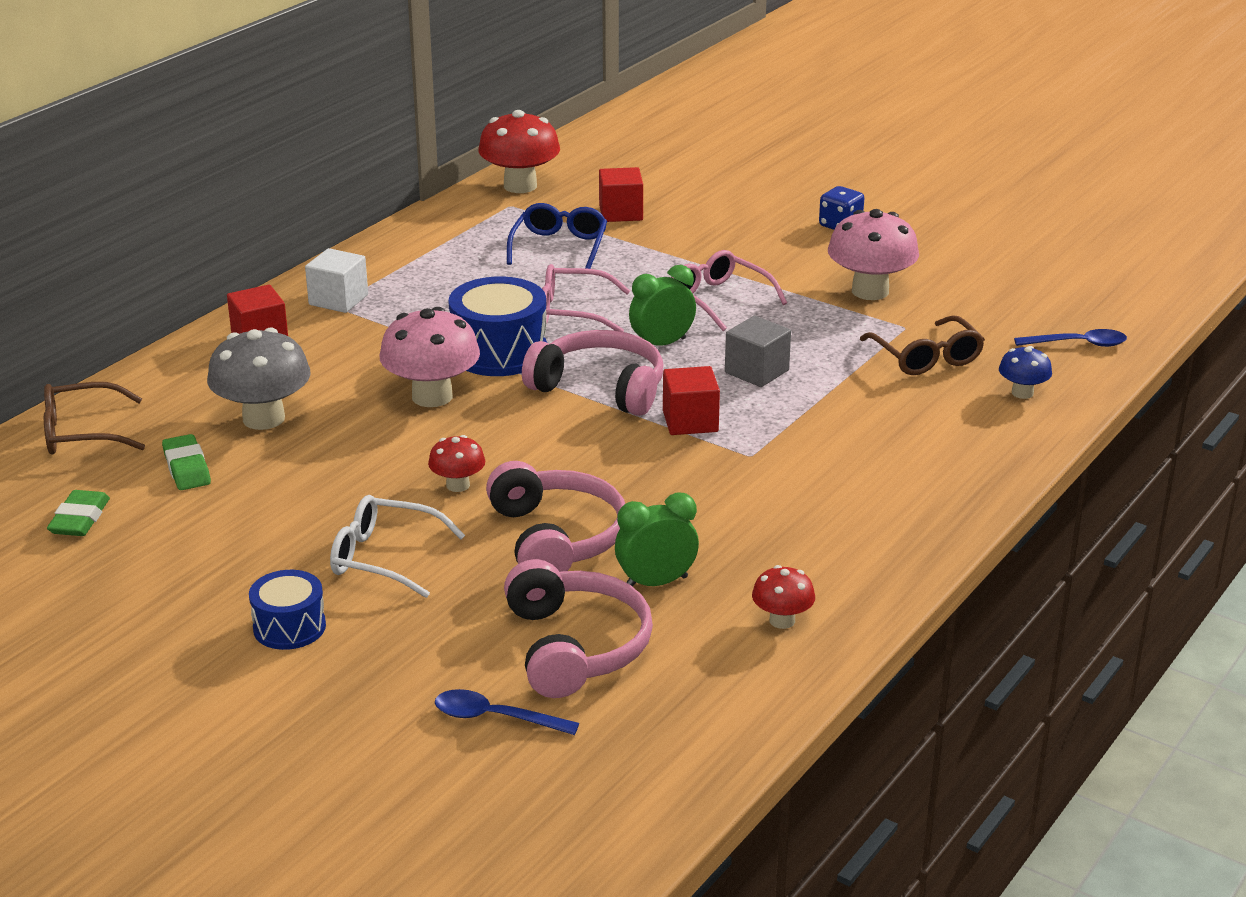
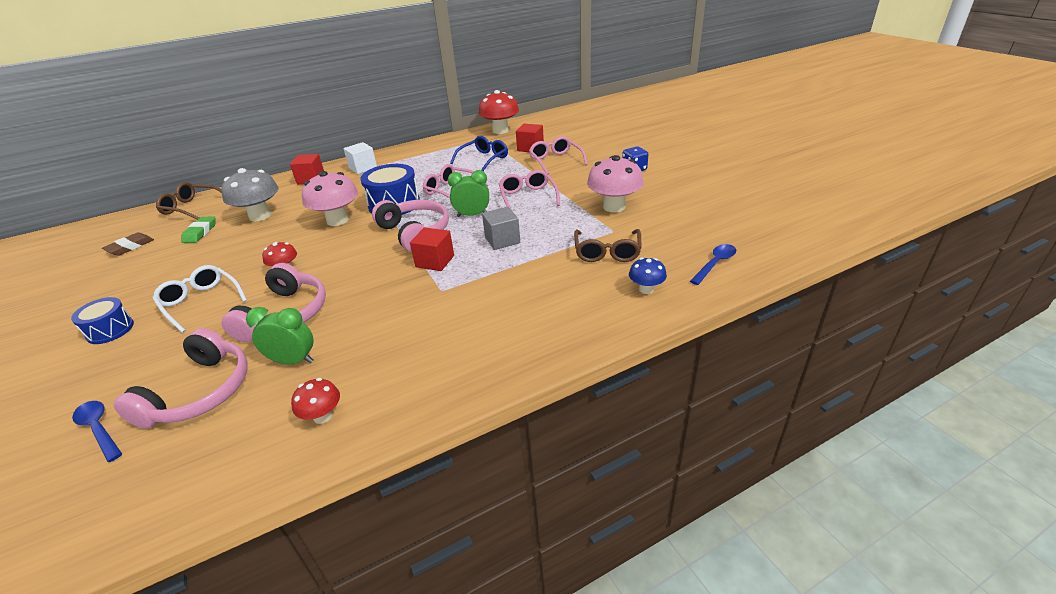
camera: 30 degrees right, 5 degrees up
green eraser [47,490,110,536] -> brown eraser [102,232,154,256]
blue spoon [1014,329,1127,347] -> blue spoon turned 75 degrees counterclockwise [690,244,736,285]
none -> pink glasses [529,136,588,175]

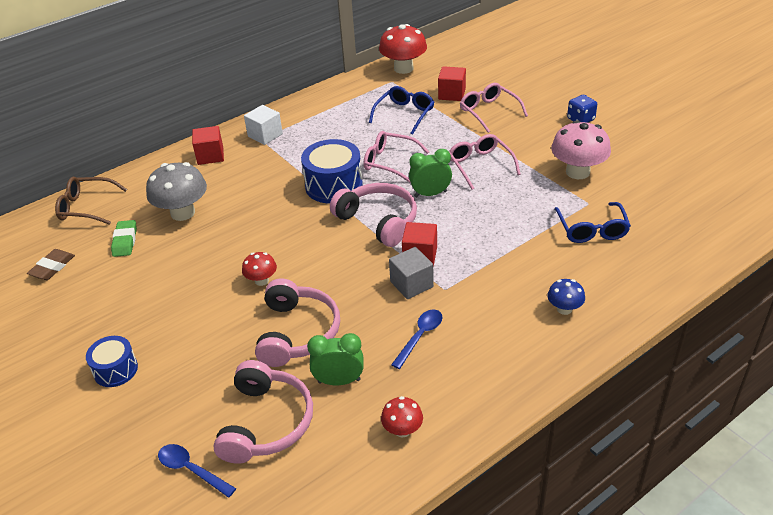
camera: 10 degrees left, 5 degrees up
white glasses [152,265,247,333] -> none
pink mushroom [302,171,358,226] -> none
grey cube [482,207,520,250] -> grey cube moved to [389,247,434,299]
brown glasses [574,229,642,262] -> blue glasses [554,202,631,243]
blue mushroom [629,257,667,294] -> blue mushroom moved to [547,279,585,315]
blue spoon [690,244,736,285] -> blue spoon moved to [391,309,442,369]

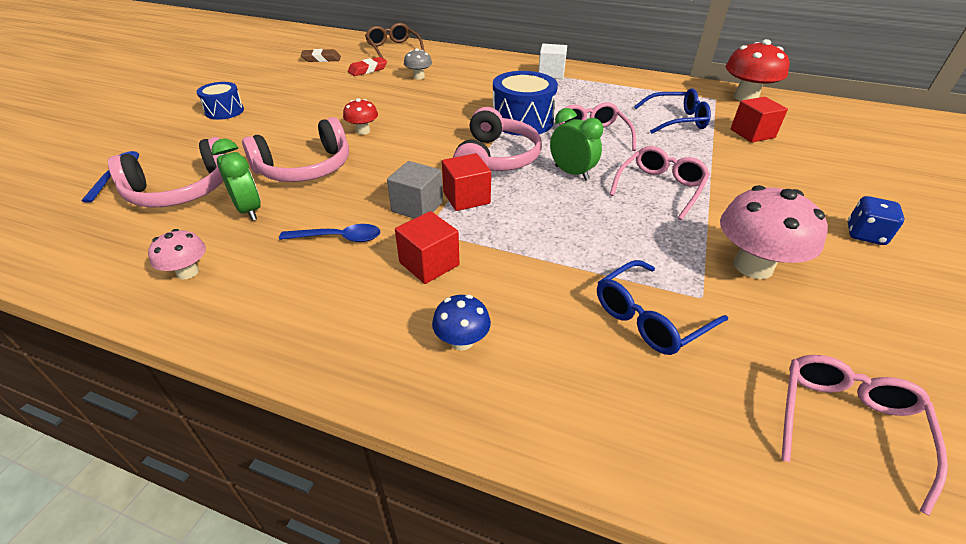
camera: 55 degrees right, 0 degrees up
green eraser [111,220,137,257] -> red eraser [348,57,387,76]
grey mushroom [146,162,207,221] -> grey mushroom [404,48,432,80], size x0.53
red cube [192,126,224,165] -> red cube moved to [395,211,459,284]
red mushroom [381,396,423,437] -> pink mushroom [148,229,206,279]
pink glasses [460,83,528,133] -> pink glasses moved to [781,355,948,515]

